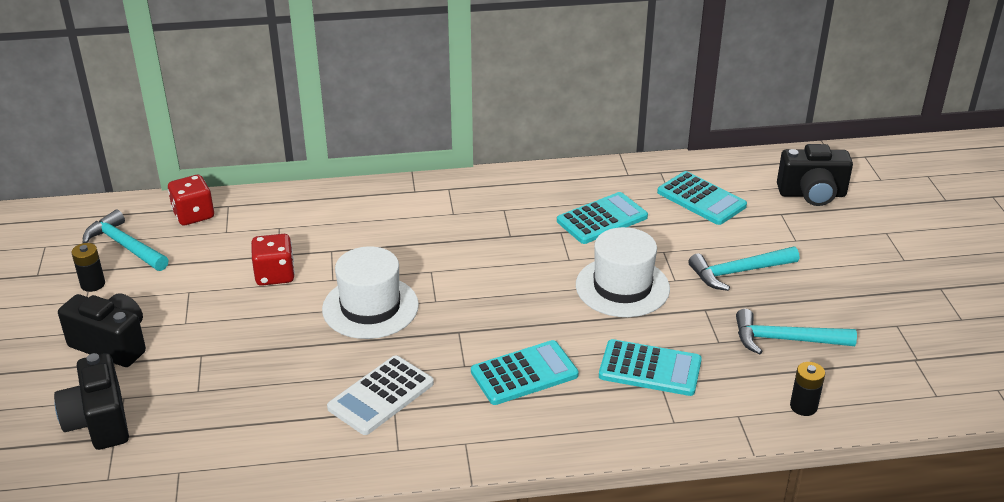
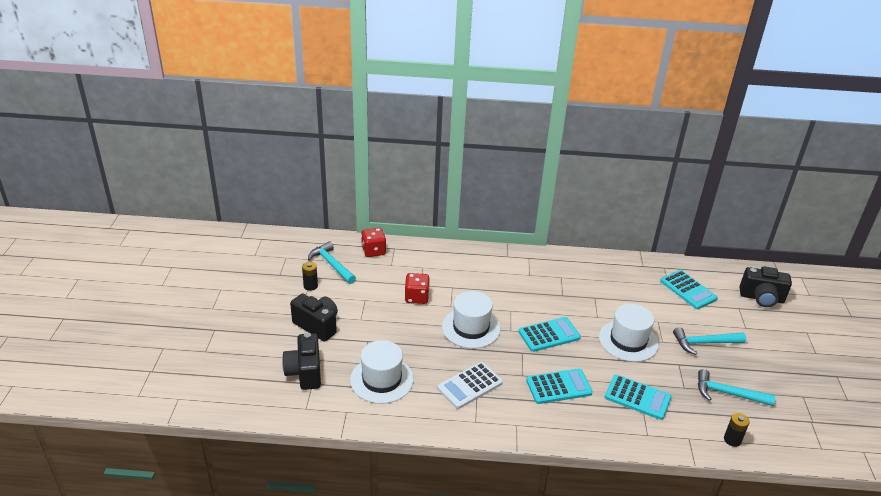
camera: 10 degrees right, 0 degrees up
turquoise calculator [557,192,648,244] -> turquoise calculator moved to [519,317,581,352]
none -> white hat [350,340,414,404]

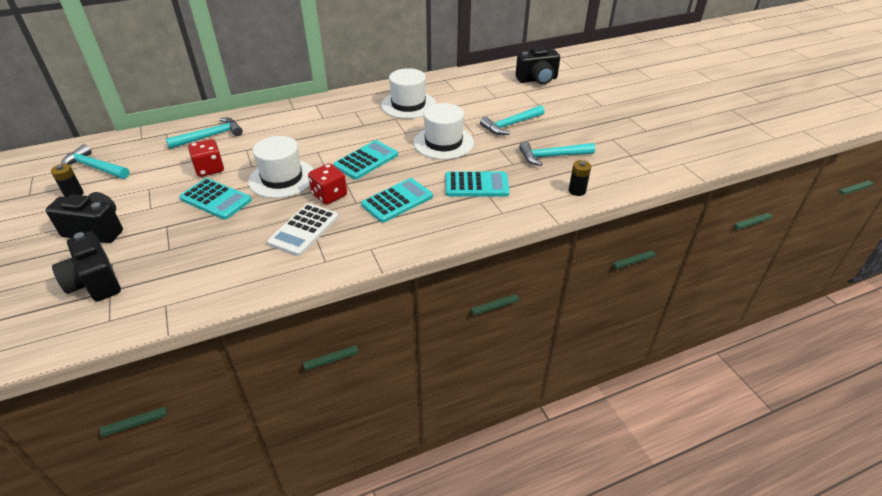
camera: 25 degrees left, 5 degrees up
white hat [350,340,414,404] -> white hat moved to [381,68,436,119]
red dice [361,228,386,257] -> red dice moved to [308,163,347,205]
turquoise calculator [660,270,718,309] -> turquoise calculator moved to [179,178,252,220]
none -> turquoise hammer [166,118,243,149]

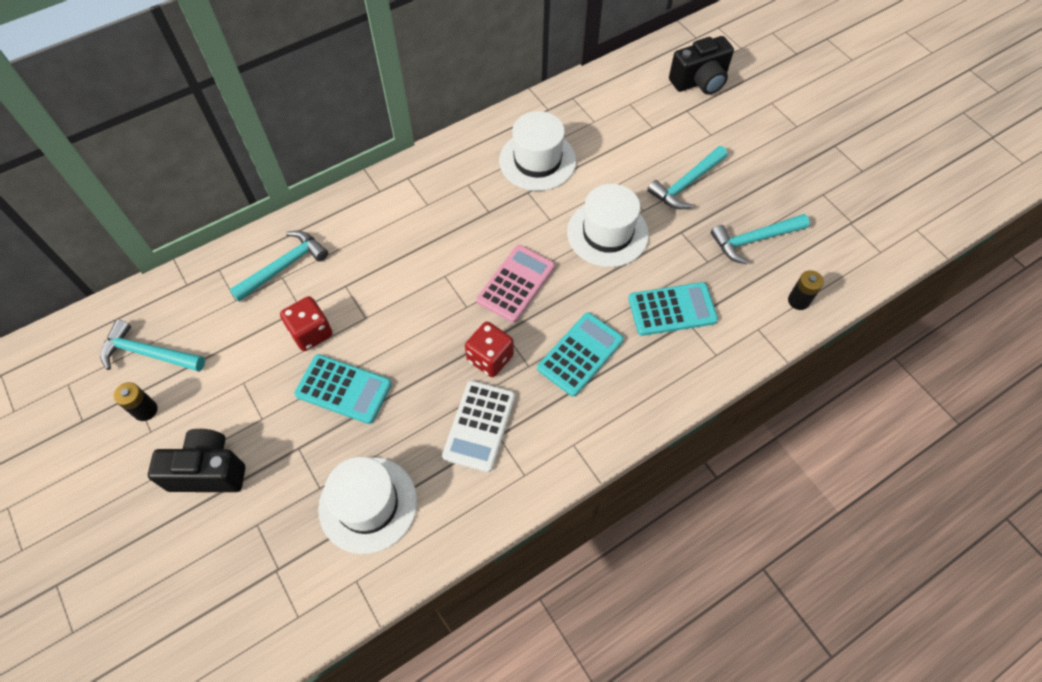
camera: 10 degrees left, 20 degrees up
black camera [52,231,121,302] -> none
white hat [248,136,314,198] -> white hat moved to [318,457,417,554]
turquoise calculator [333,140,398,180] -> pink calculator [476,245,555,323]

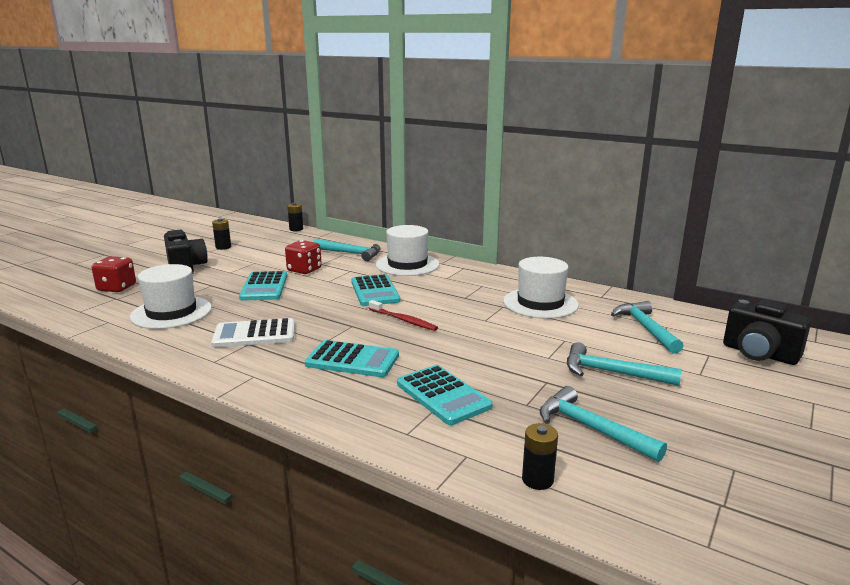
camera: 65 degrees right, 40 degrees down
turquoise hammer [100,319,205,372] -> turquoise hammer moved to [611,301,683,354]
red dice [465,322,514,377] -> red dice moved to [92,256,136,292]
pink calculator [476,245,555,323] -> red toothbrush [369,300,438,331]
white hat [567,184,649,267] -> white hat moved to [376,225,440,276]
none -> black battery [287,203,303,231]
none -> turquoise calculator [351,274,401,306]

